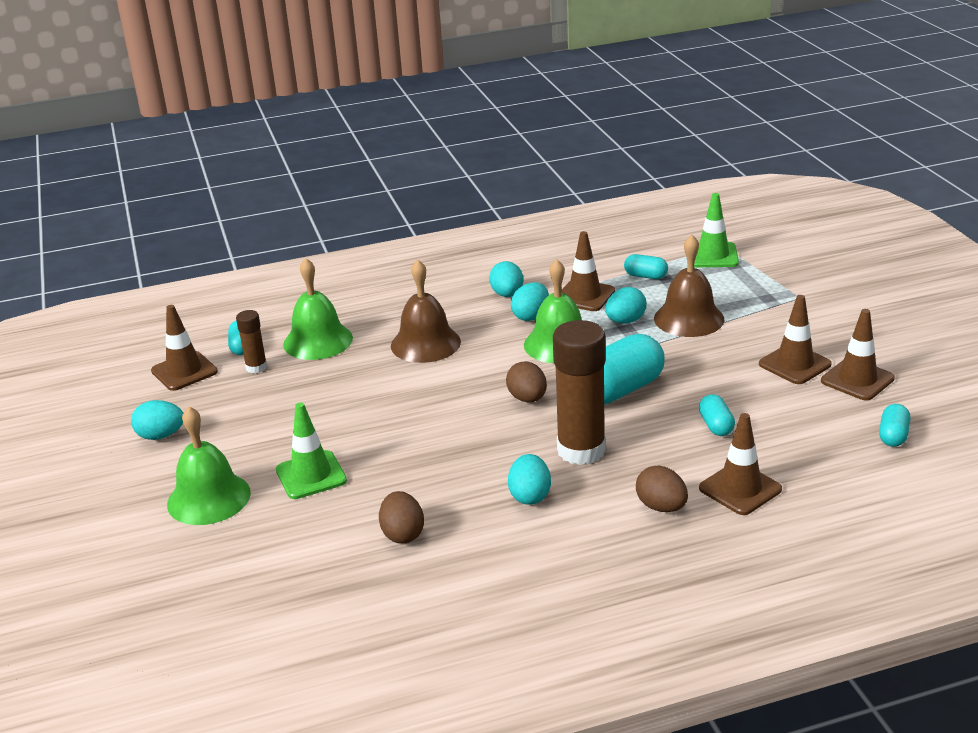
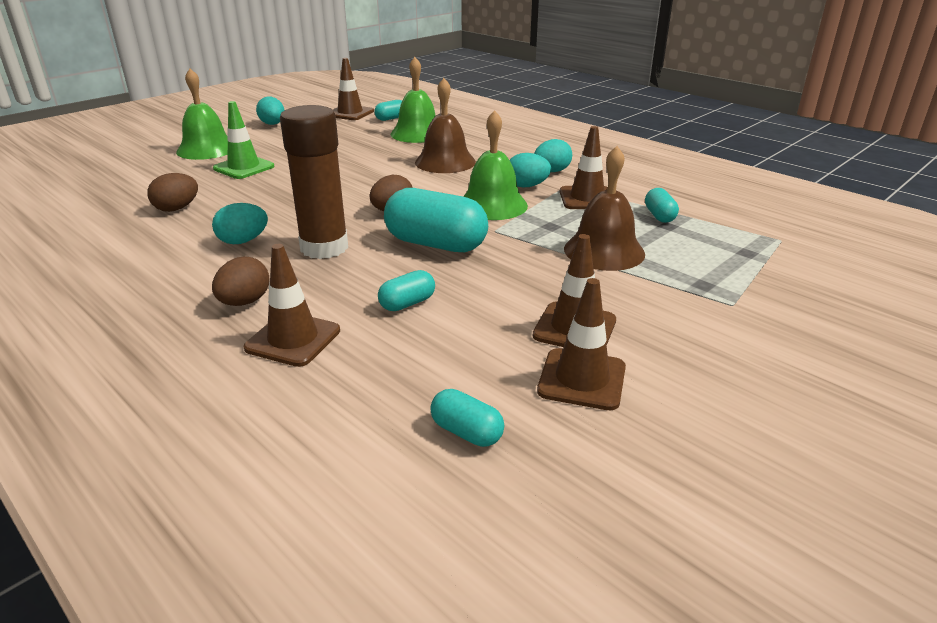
camera: 60 degrees right, 0 degrees up
brown glue stick [236,310,267,373] -> none
turquoise egg [605,287,647,324] -> none
green traffic cone [694,193,739,268] -> none
turquoise capsule [879,404,910,447] -> turquoise capsule turned 45 degrees clockwise [430,389,504,447]

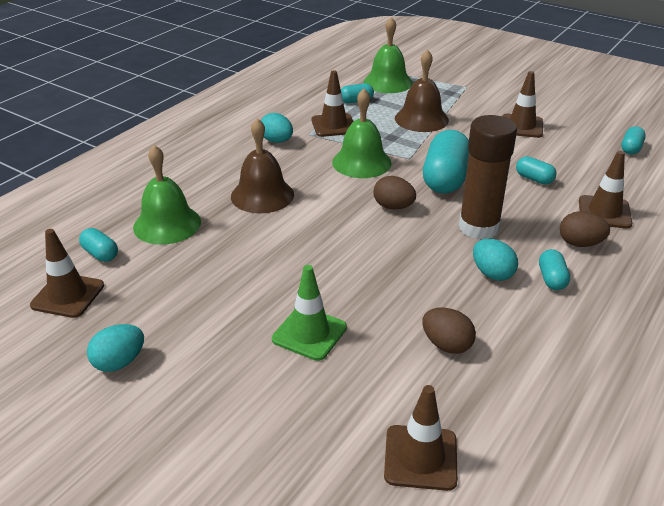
camera: 100 degrees left, 5 degrees up
green bell [176,69,228,160] -> green bell moved to [364,17,413,93]
turquoise egg [510,153,551,188] -> none
brown traffic cone [537,278,626,410] -> brown traffic cone moved to [384,385,458,491]
none -> turquoise capsule [539,249,570,290]

